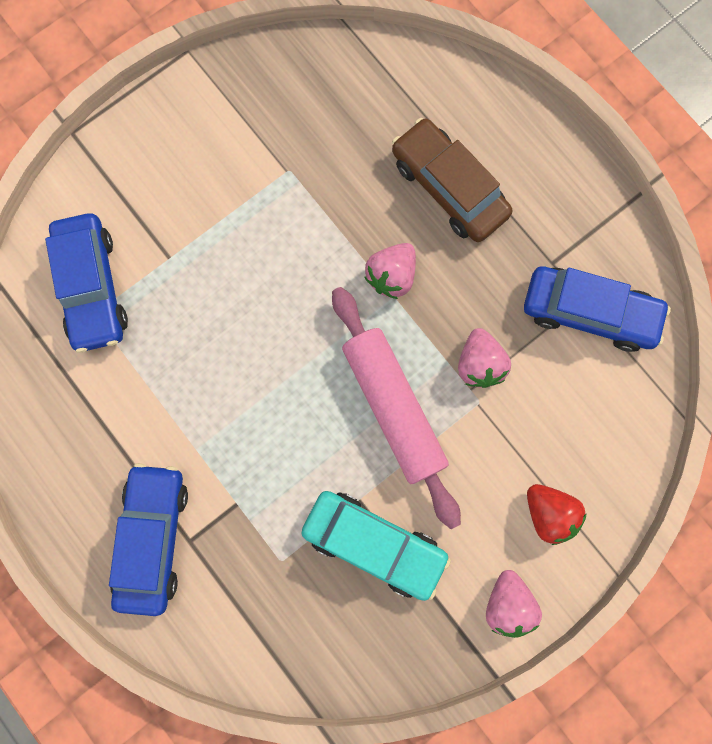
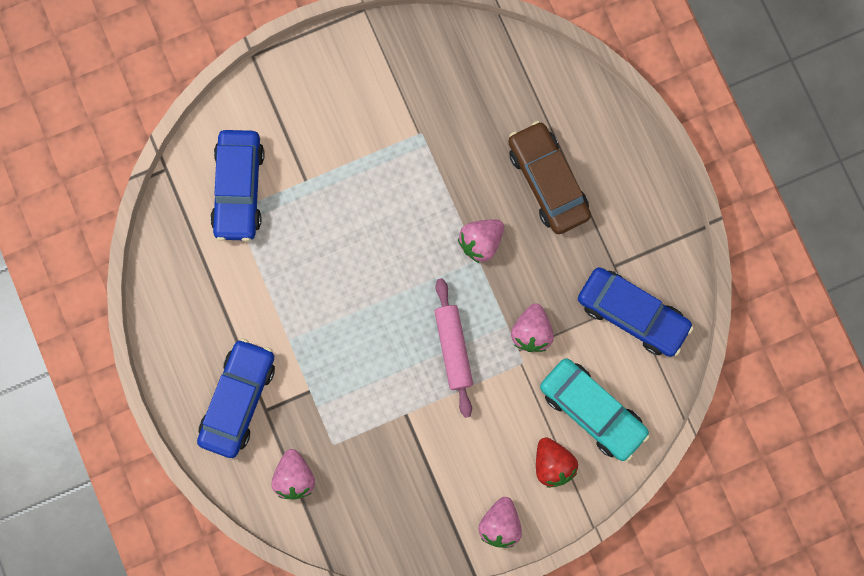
camera: 15 degrees right, 0 degrees up
turquoise car [302,491,451,601] -> turquoise car moved to [540,359,650,461]
pink rolling pin [332,287,461,529] -> pink rolling pin [434,278,473,418], size x0.66
none -> pink strawberry [271,449,315,499]

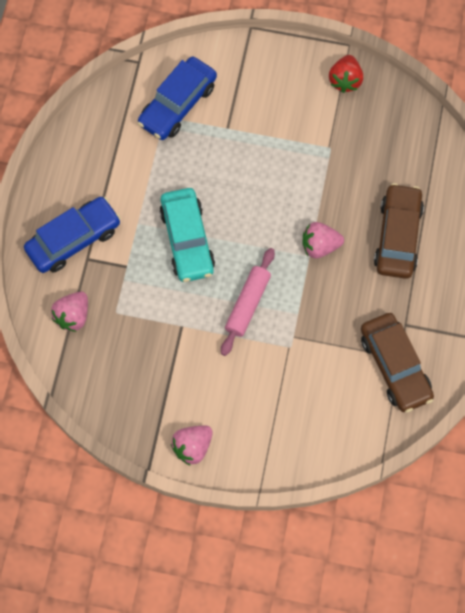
camera: 35 degrees right, 10 degrees down
pink strawberry [511,303,554,352] -> none
red strawberry [536,437,578,488] -> red strawberry moved to [329,55,363,93]
turquoise car [540,359,650,461] -> turquoise car moved to [159,188,215,282]
blue car [578,267,694,357] -> brown car [361,313,434,413]

